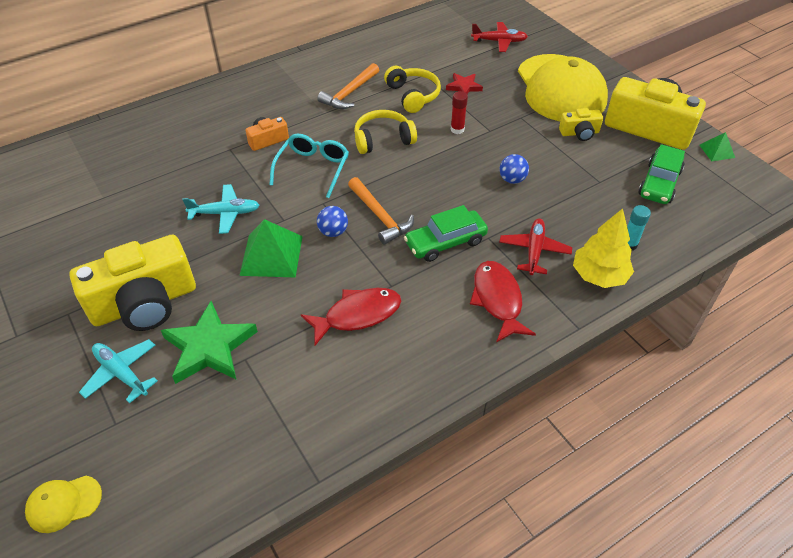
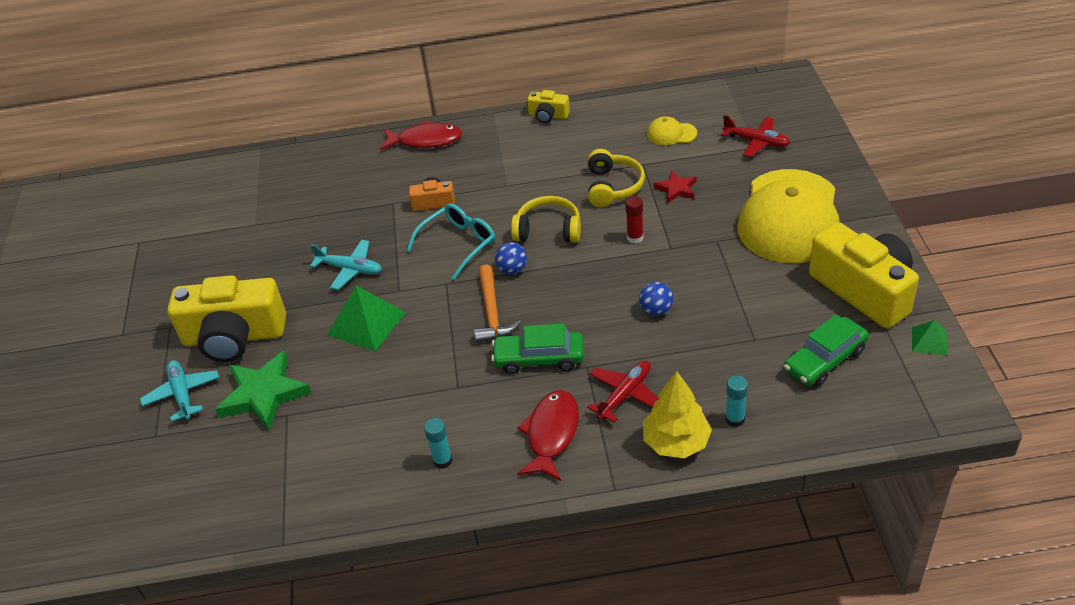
camera: 30 degrees right, 5 degrees down
yellow cap [25,476,102,533] -> yellow cap moved to [647,116,697,145]
red fish [301,288,401,346] -> red fish moved to [380,120,462,150]
orange hammer [317,63,379,109] -> none
blue ball [317,206,348,237] -> blue ball moved to [495,242,527,275]
yellow camera [559,108,603,141] -> yellow camera moved to [527,90,570,123]
none -> turquoise glue stick [424,418,452,469]

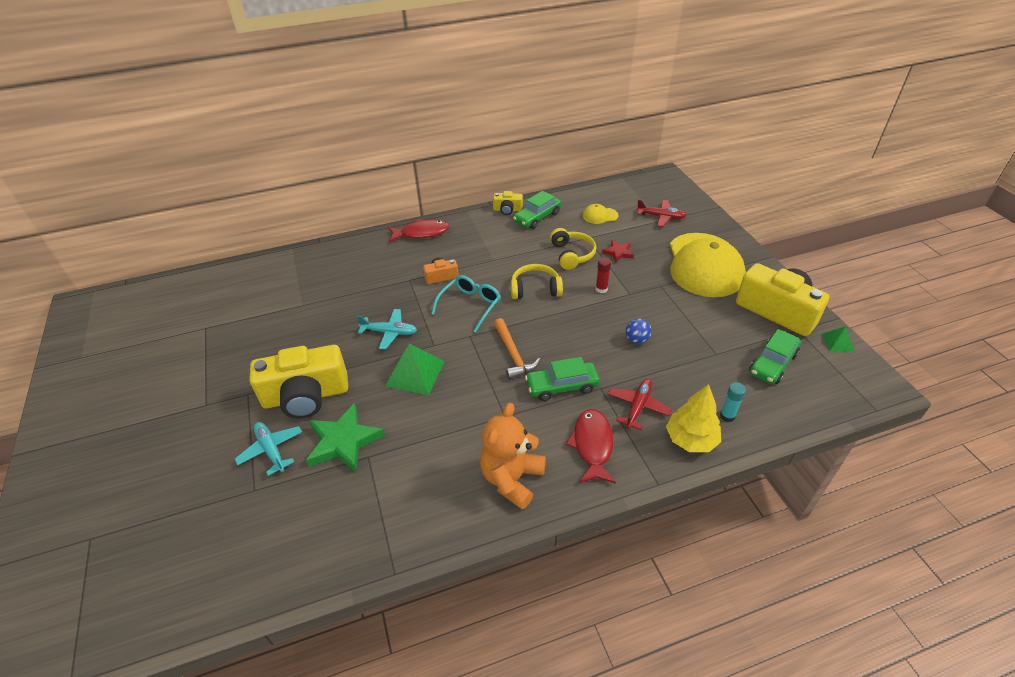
camera: 15 degrees left, 0 degrees up
turquoise glue stick [424,418,452,469] -> orange teddy bear [480,403,546,509]
blue ball [495,242,527,275] -> none
none -> green car [513,191,561,229]

